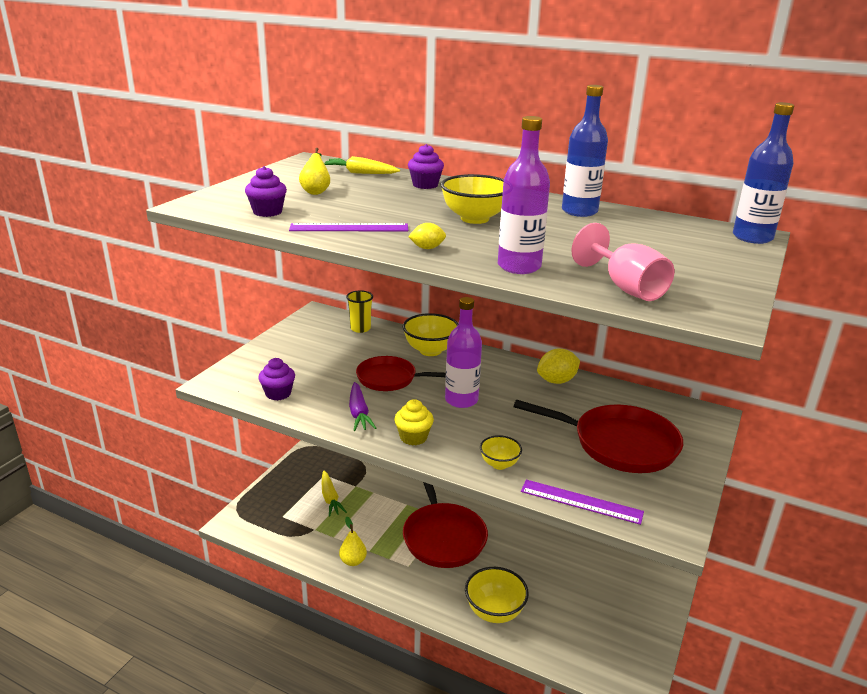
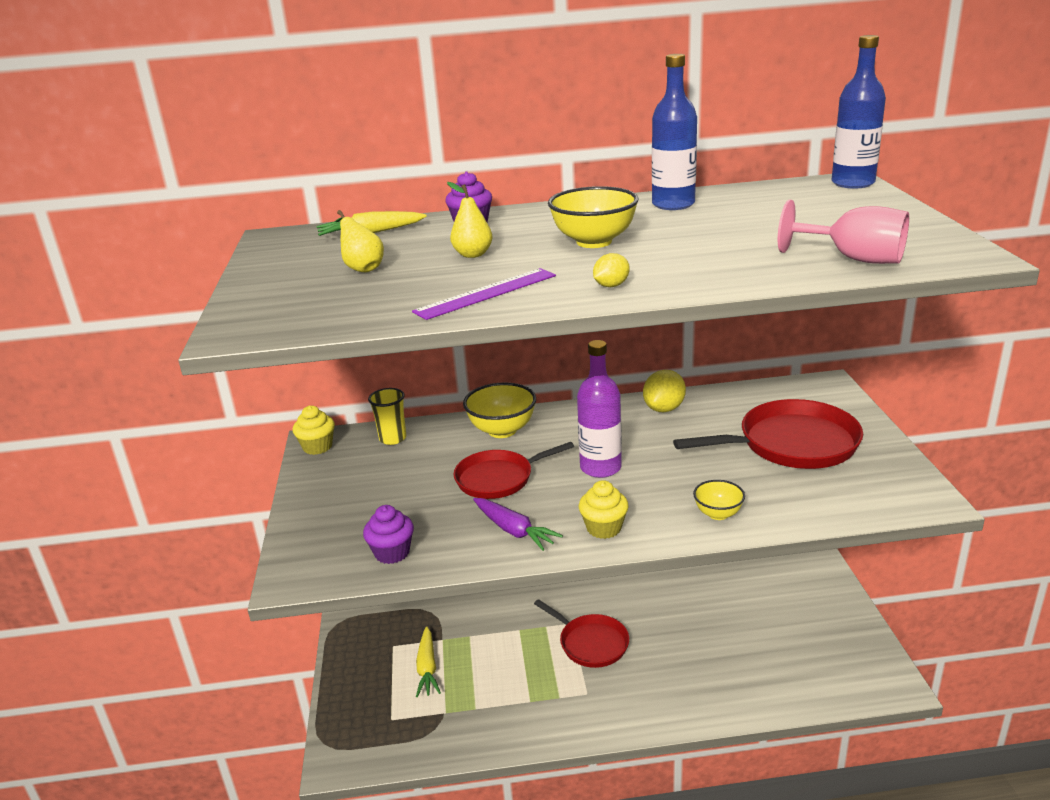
camera: 30 degrees left, 0 degrees up
purple cupcake [245,166,287,217] -> none
yellow carrot [322,470,347,517] -> yellow carrot turned 45 degrees clockwise [416,627,441,697]
yellow pear [339,517,367,566] -> yellow pear moved to [447,182,492,258]
red pan [403,482,488,568] -> red pan [534,599,629,668], size x0.65
yellow bowl [465,567,529,623] -> none
purple bottle [498,116,550,274] -> none
purple ruler [521,479,644,525] -> none
none -> yellow cupcake [293,406,335,455]

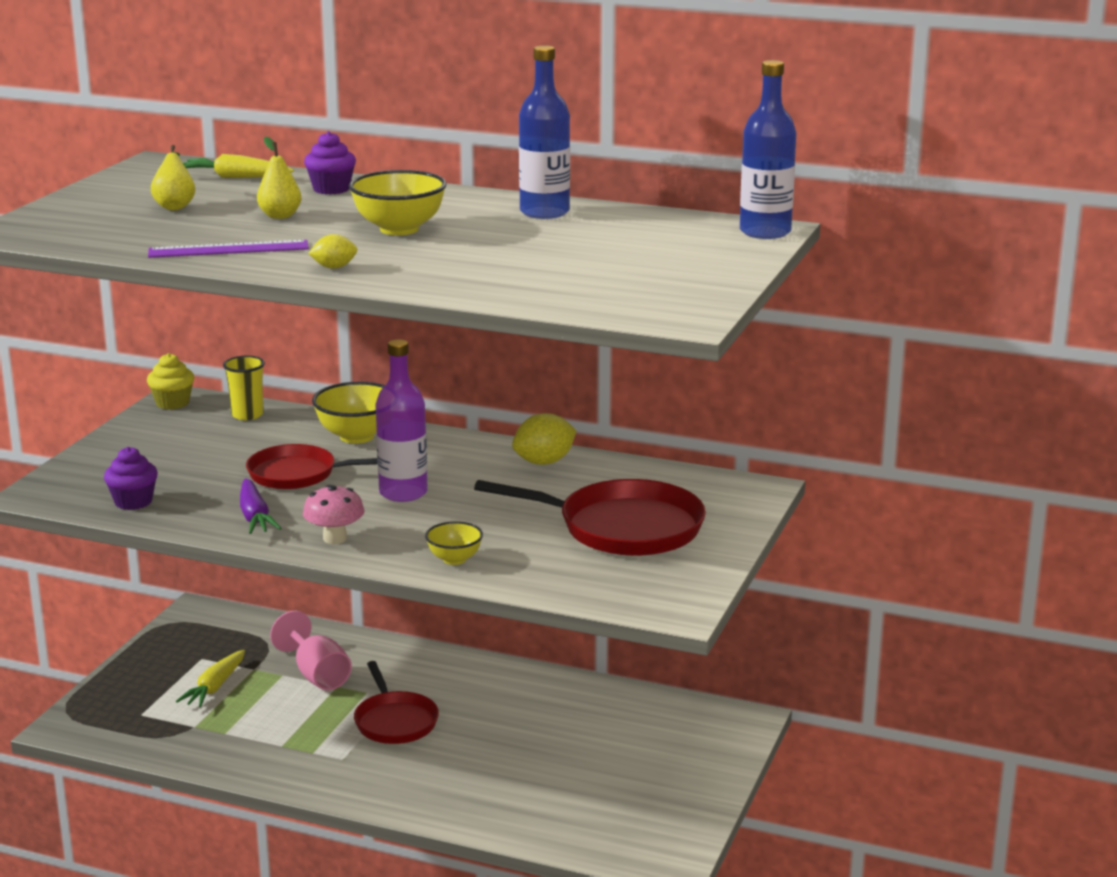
camera: 25 degrees right, 5 degrees down
yellow cupcake [578,480,629,539] -> pink mushroom [303,485,365,544]
pink goblet [778,200,909,264] -> pink goblet moved to [270,611,352,690]

